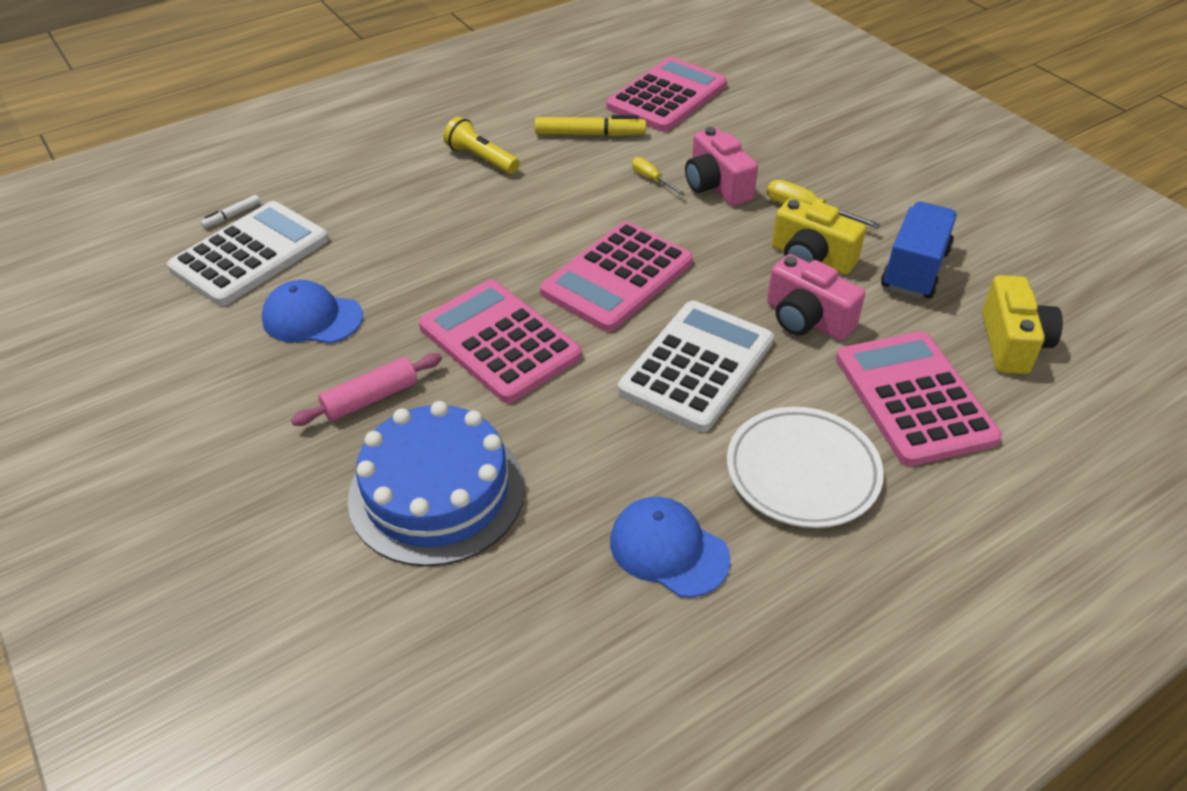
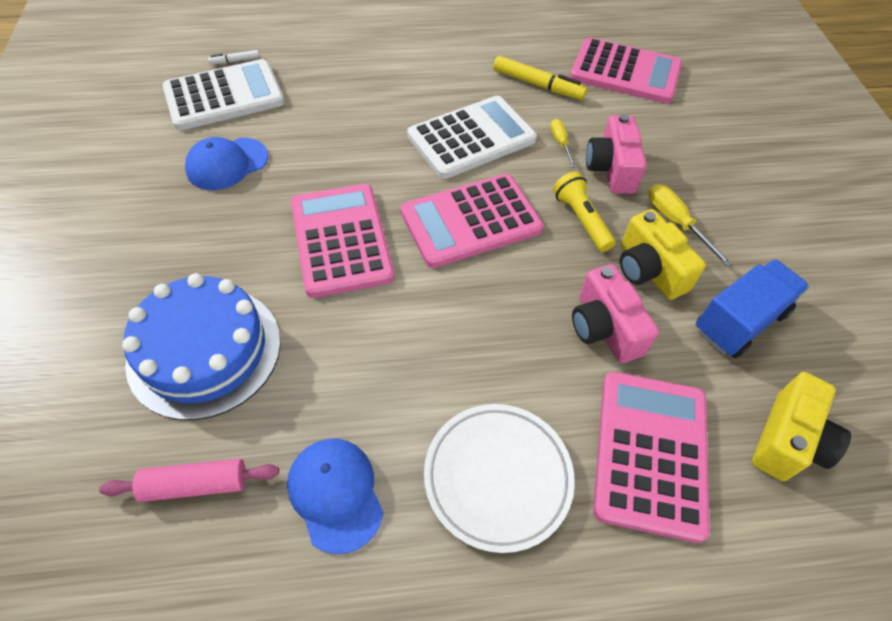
camera: 25 degrees right, 10 degrees up
blue cap [262,280,363,344] -> blue cap turned 75 degrees counterclockwise [185,137,268,190]
pink rolling pin [291,353,442,426] -> pink rolling pin moved to [99,459,279,502]
yellow flashlight [443,117,520,174] -> yellow flashlight moved to [553,172,616,252]
pink calculator [606,57,727,132] -> pink calculator turned 45 degrees clockwise [570,37,682,104]
white calculator [618,301,774,432] -> white calculator moved to [407,96,537,179]

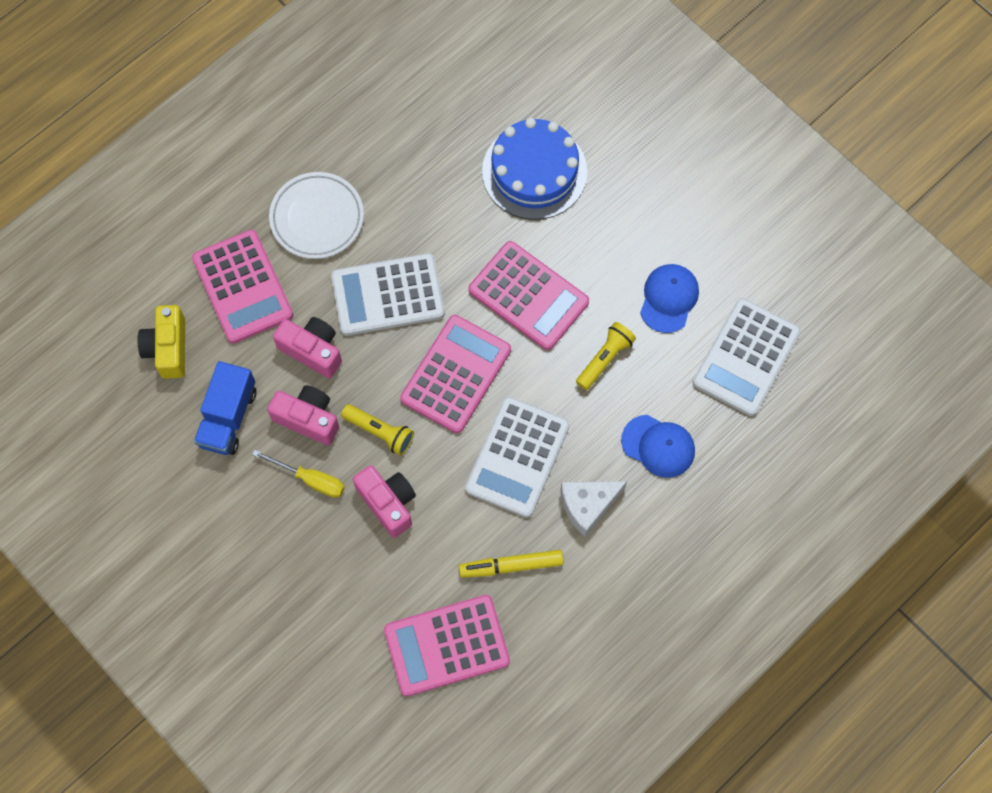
camera: 145 degrees right, 15 degrees up
pink rolling pin [99,459,279,502] -> none
white marker [208,50,260,64] -> none
blue cap [287,439,384,554] -> blue cap moved to [621,415,695,478]
yellow screwdriver [550,119,577,168] -> none
yellow camera [620,209,706,300] -> pink camera [267,385,339,446]
none -> white calculator [331,253,445,336]
none -> white cheese [561,481,627,537]
none -> yellow flashlight [576,322,636,390]

